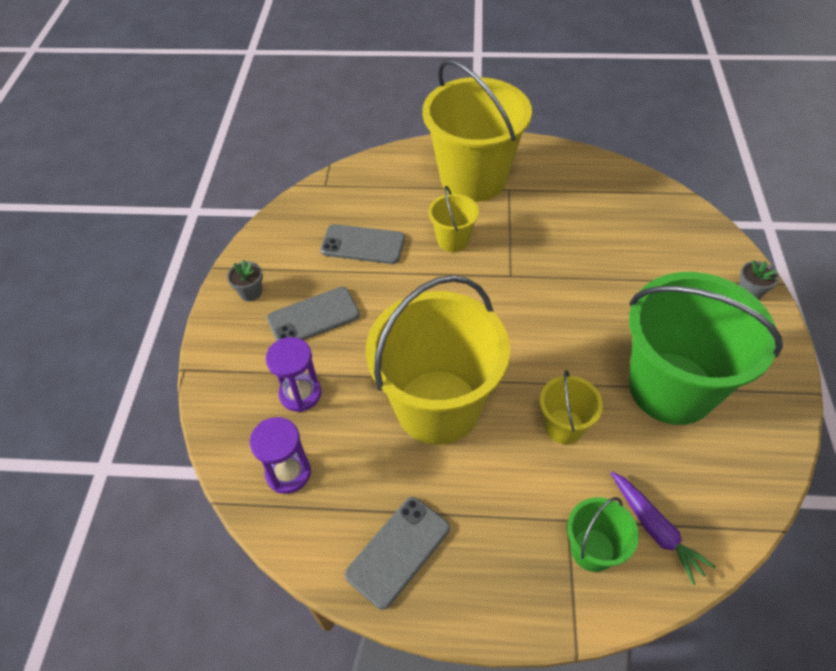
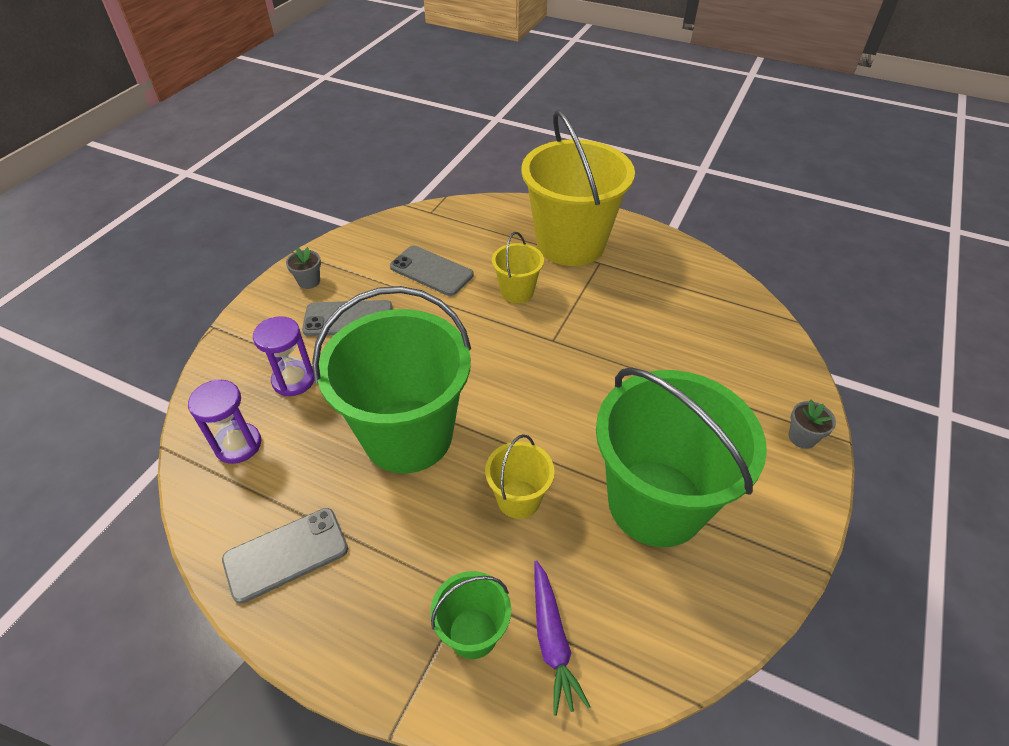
camera: 20 degrees right, 5 degrees down
yellow bucket [366,275,510,445] -> green bucket [312,286,471,473]

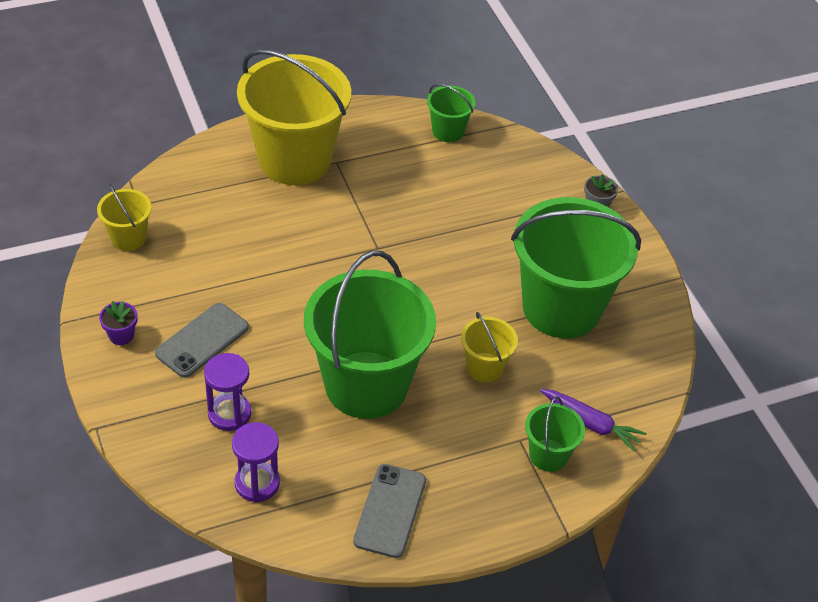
camera: 50 degrees left, 0 degrees up
grey flower pot [286,247,321,289] -> purple flower pot [99,301,137,345]
grey phone [390,246,473,296] -> none
yellow bucket [492,232,544,303] -> yellow bucket moved to [97,184,152,251]
none -> green bucket [427,84,476,142]

